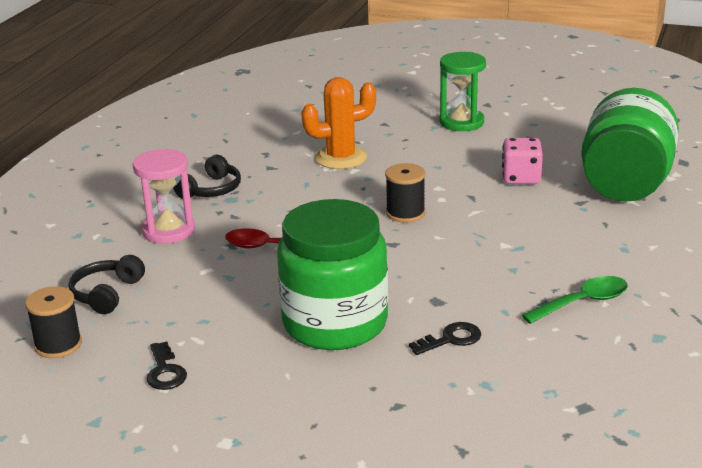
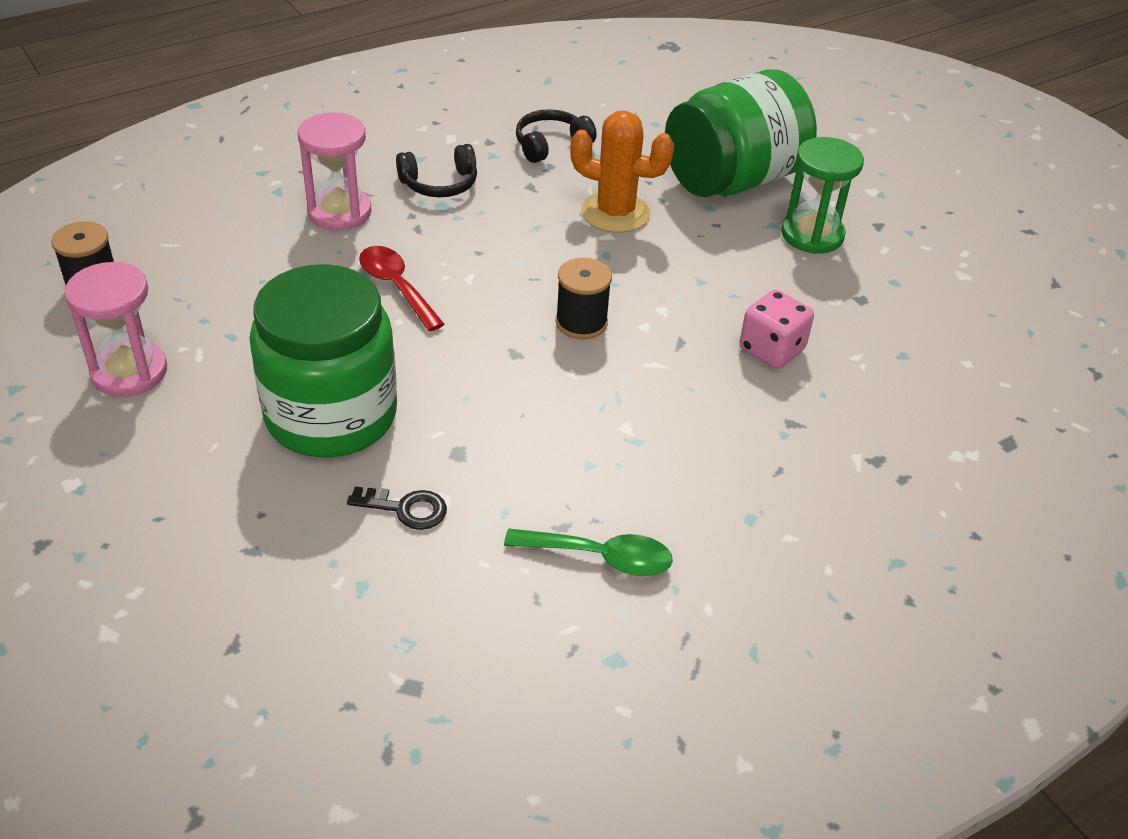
camera: 35 degrees right, 15 degrees up
black headphones [68,255,145,314] -> black headphones moved to [516,109,597,163]
black key [147,342,187,390] -> pink hourglass [64,262,167,397]
green jar [581,88,679,202] -> green jar moved to [665,69,817,197]

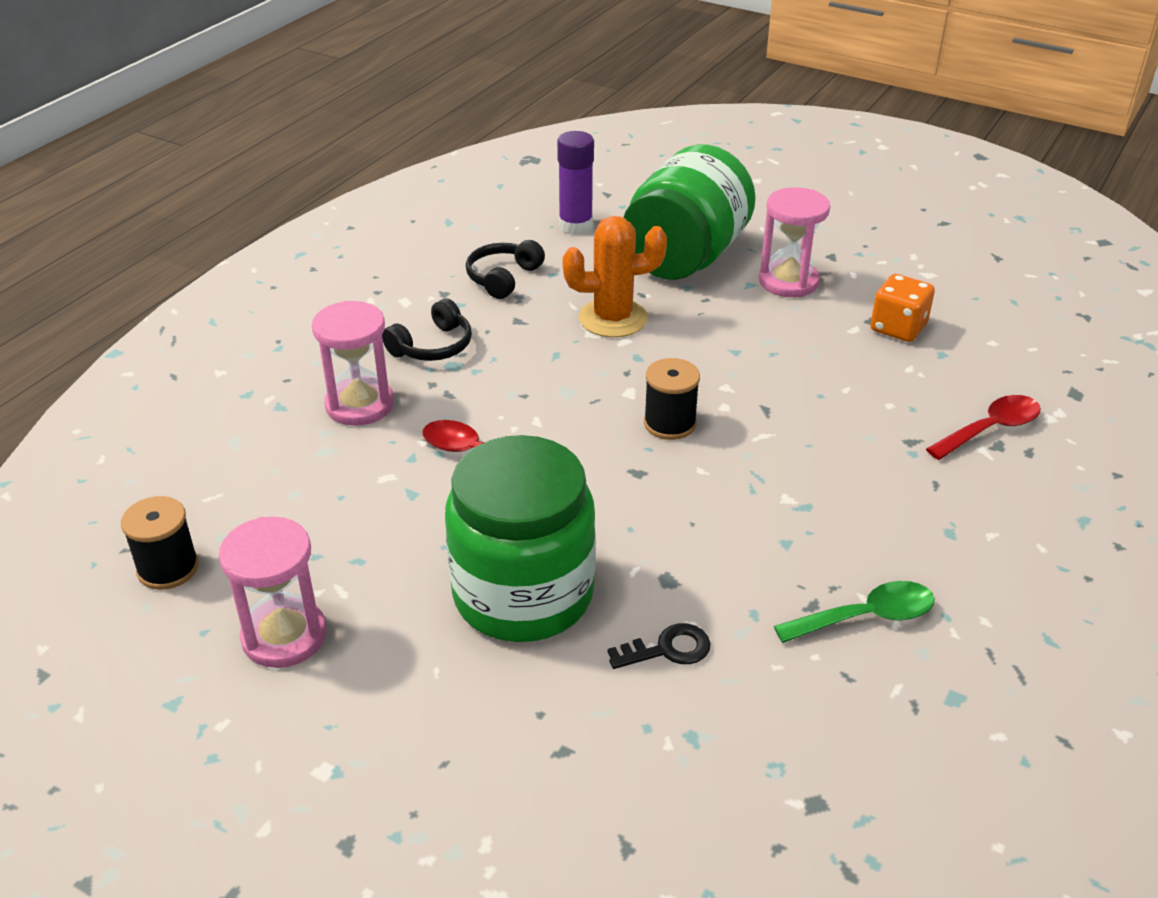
camera: 25 degrees left, 5 degrees down
pink dice [739,289,814,369] -> none
green hourglass [781,137,864,254] -> pink hourglass [759,187,830,297]
none -> purple glue stick [557,131,594,235]
none -> orange dice [870,274,935,342]
none -> red spoon [926,395,1041,460]

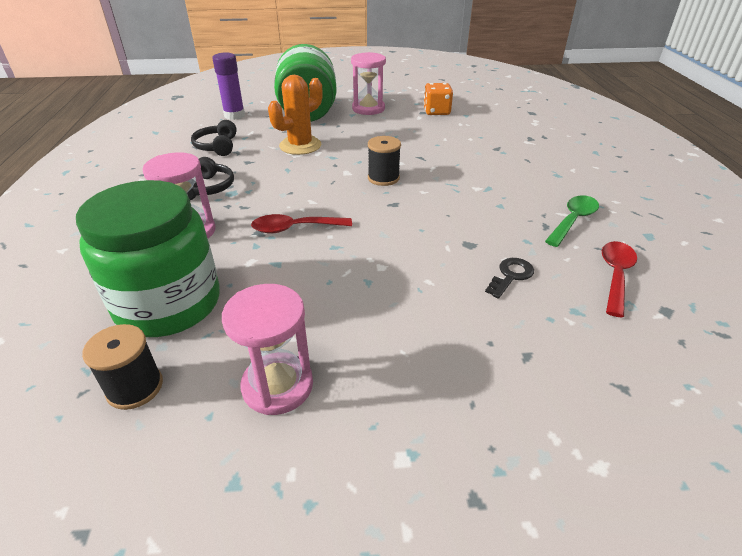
camera: 35 degrees left, 0 degrees up
green jar [445,435,596,642] -> green jar moved to [76,180,220,337]
red spoon [926,395,1041,460] -> red spoon moved to [602,241,637,317]

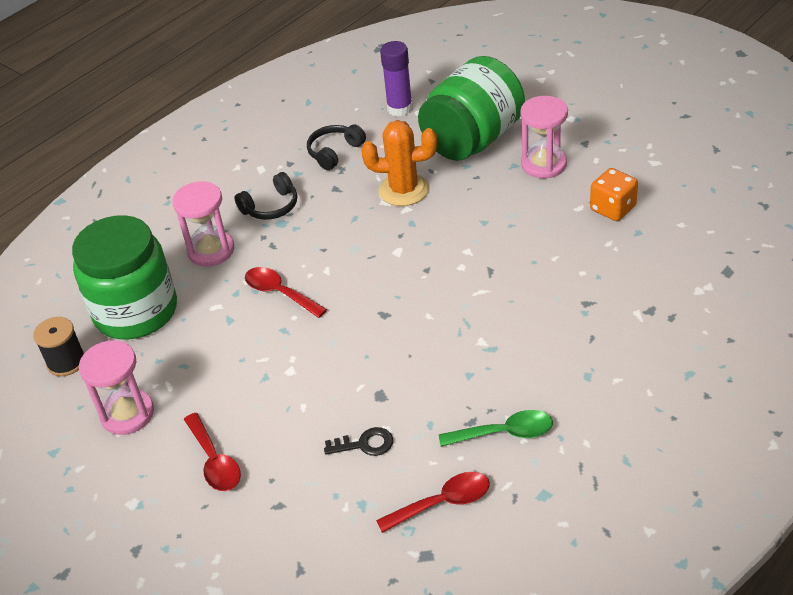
camera: 50 degrees right, 5 degrees up
black spool [368,136,401,186] -> none
none -> red spoon [184,413,241,491]

